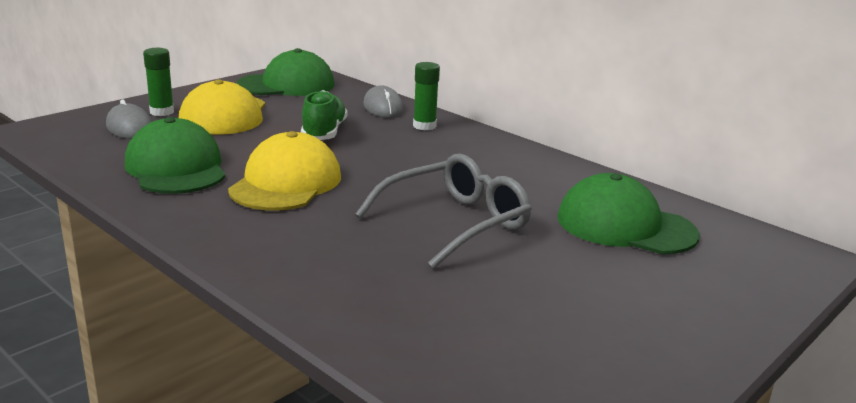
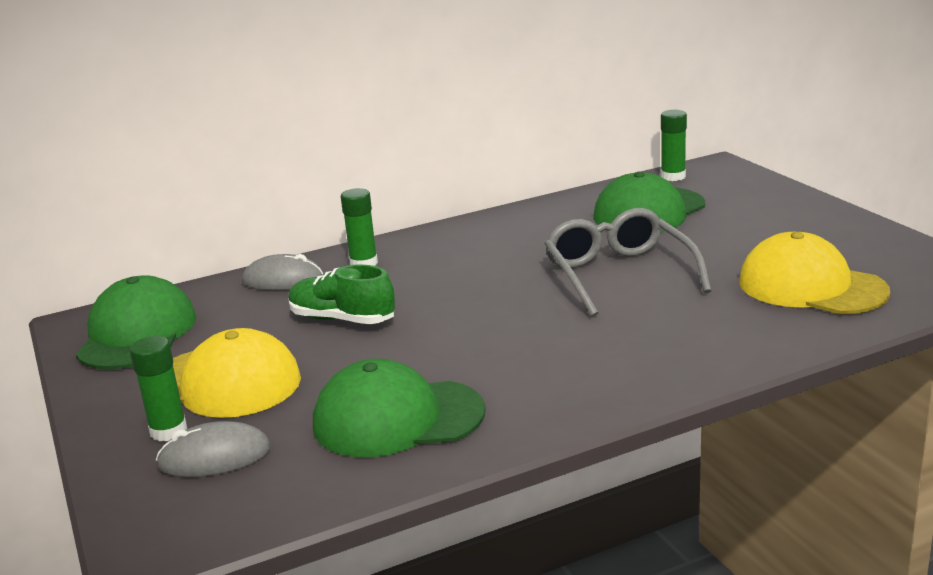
camera: 65 degrees left, 0 degrees up
yellow cap [228,131,341,211] -> yellow cap moved to [739,232,890,314]
none -> green glue stick [661,110,687,181]

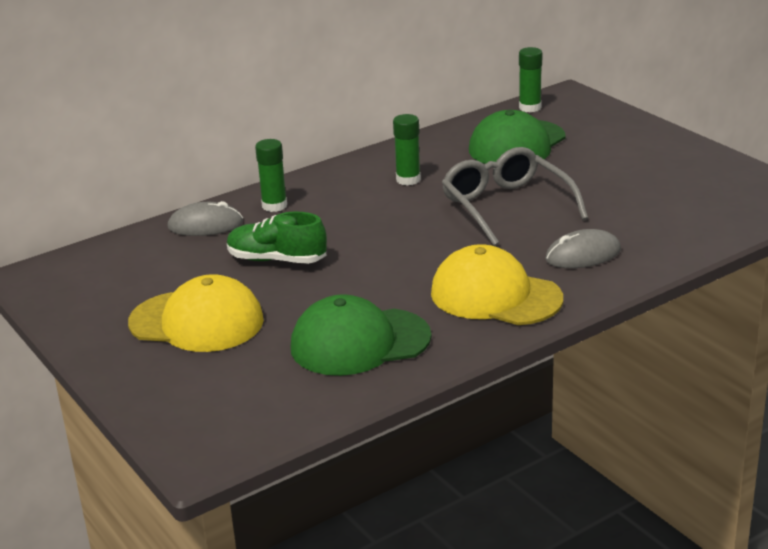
camera: 10 degrees left, 5 degrees up
green cap [76,275,197,369] -> none
green glue stick [130,336,187,442] -> green glue stick moved to [393,114,421,186]
grey mouse [156,421,271,477] -> grey mouse moved to [545,229,621,268]
yellow cap [739,232,890,314] -> yellow cap moved to [431,244,563,325]

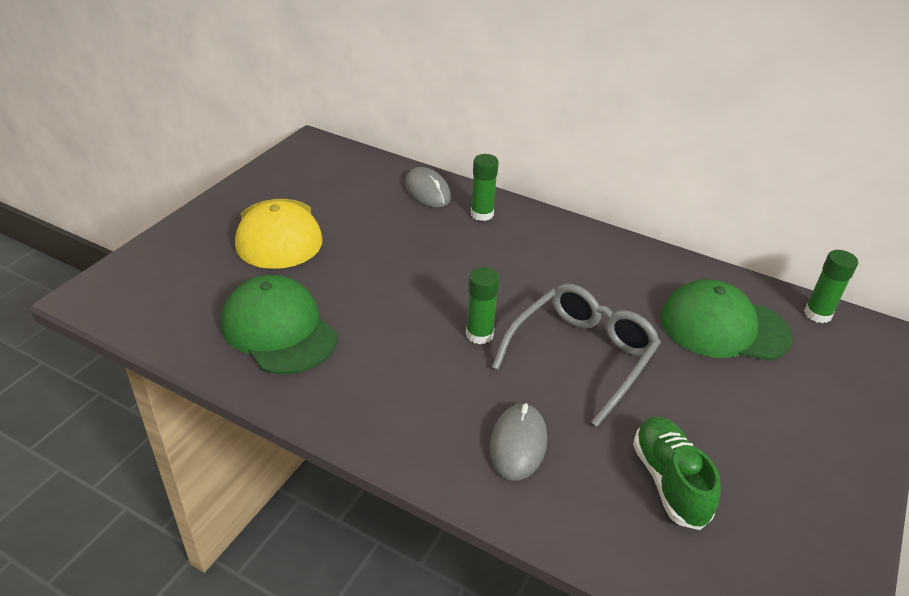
camera: 60 degrees right, 10 degrees up
green shoe [227,212,327,264] -> green shoe moved to [633,416,721,530]
green glue stick [393,114,421,186] -> green glue stick moved to [466,267,500,344]
yellow cap [431,244,563,325] -> none
grey mouse [545,229,621,268] -> grey mouse turned 60 degrees clockwise [489,403,547,481]

